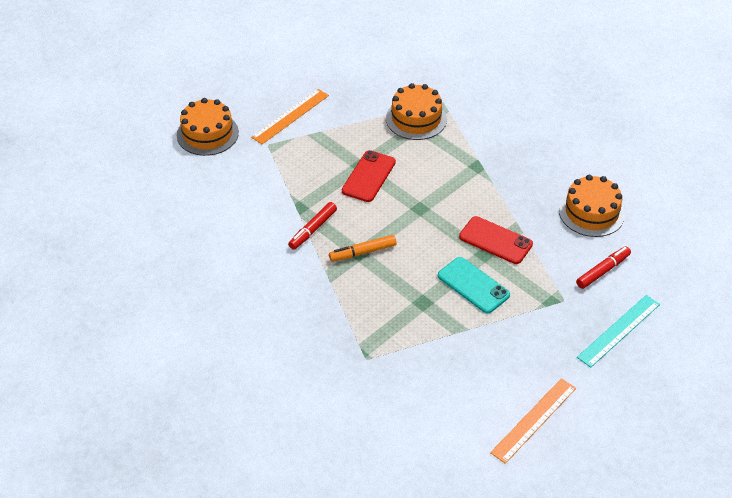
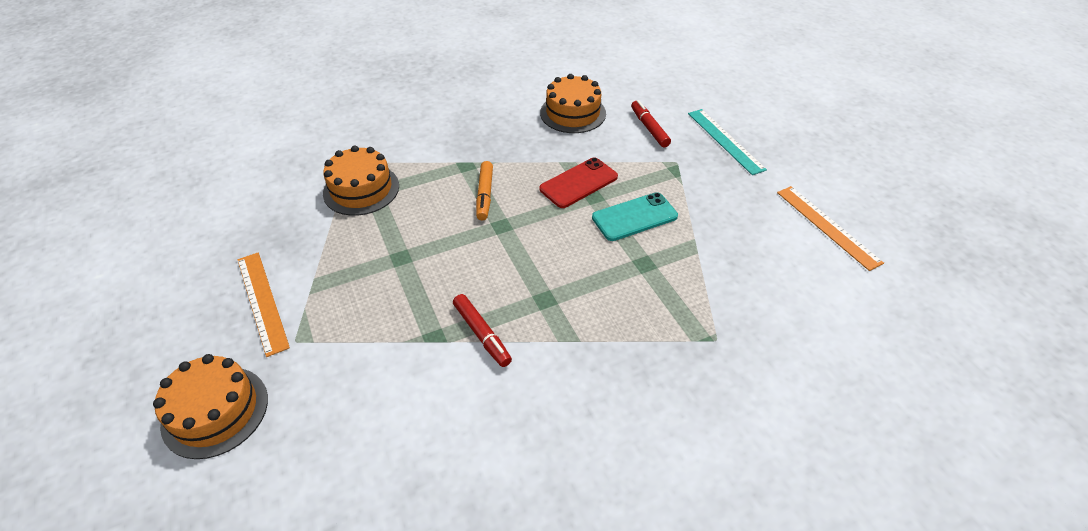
camera: 70 degrees left, 0 degrees up
orange marker [329,235,397,262] -> orange marker moved to [476,161,493,221]
red phone [342,150,396,202] -> none

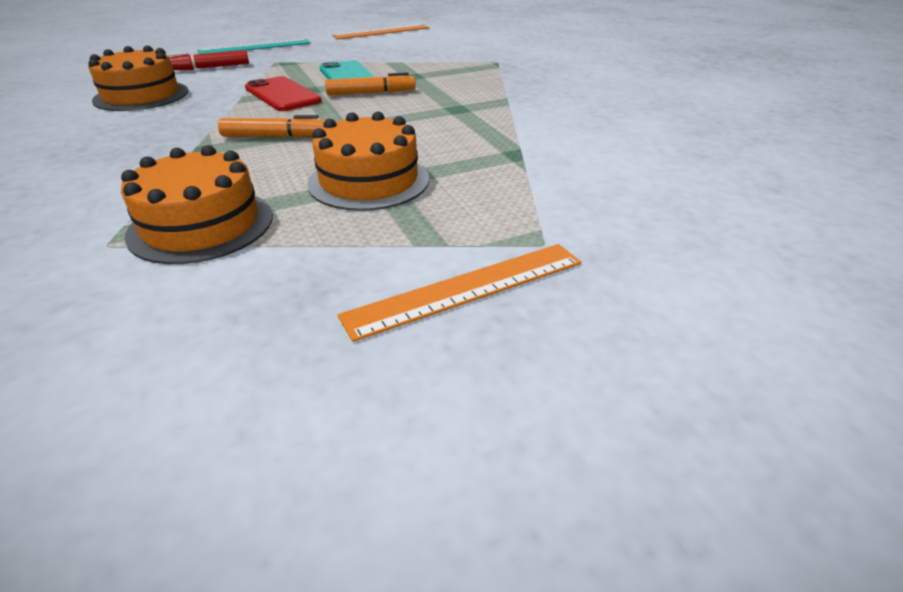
camera: 90 degrees left, 10 degrees down
orange cake [153,354,268,459] -> orange cake moved to [307,112,429,211]
red marker [453,294,512,367] -> none
none -> orange marker [325,72,416,95]

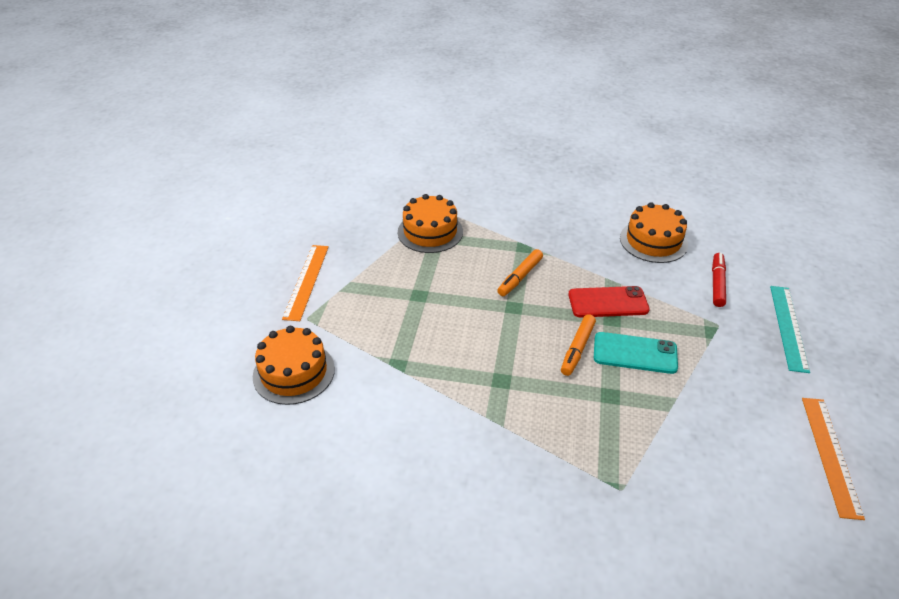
camera: 125 degrees right, 5 degrees up
orange cake [307,112,429,211] -> orange cake moved to [253,326,335,405]

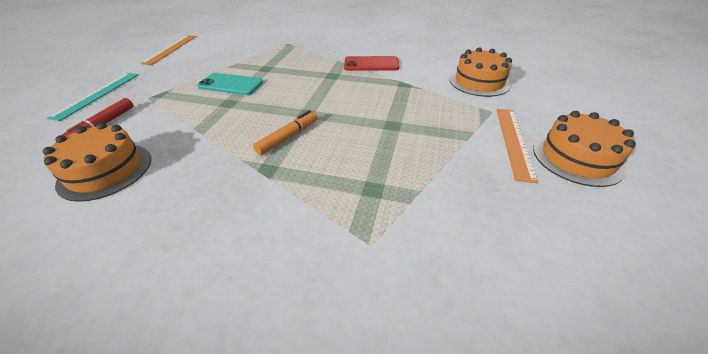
camera: 175 degrees left, 0 degrees up
orange cake [398,194,463,253] -> orange cake moved to [533,111,636,187]
orange marker [561,314,596,376] -> none
red phone [568,286,650,318] -> red phone moved to [344,56,400,71]

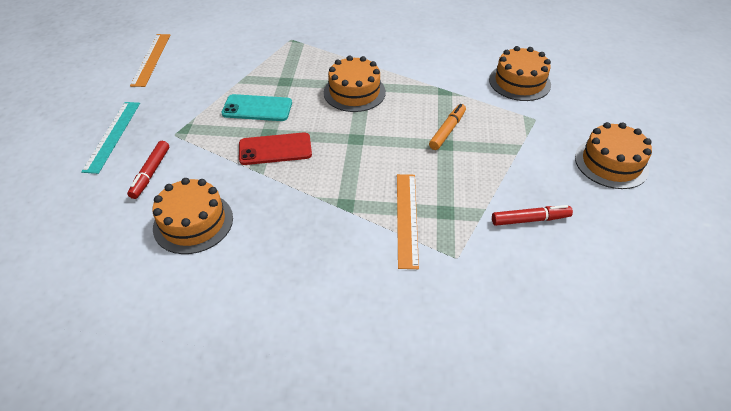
camera: 10 degrees left, 5 degrees up
orange marker [253,110,317,155] -> orange marker moved to [429,104,466,150]
red phone [344,56,400,71] -> red phone moved to [239,132,312,165]
orange ruler [496,109,539,184] -> orange ruler moved to [397,174,419,269]
none -> orange cake [324,56,386,112]
none -> red marker [492,205,573,226]

